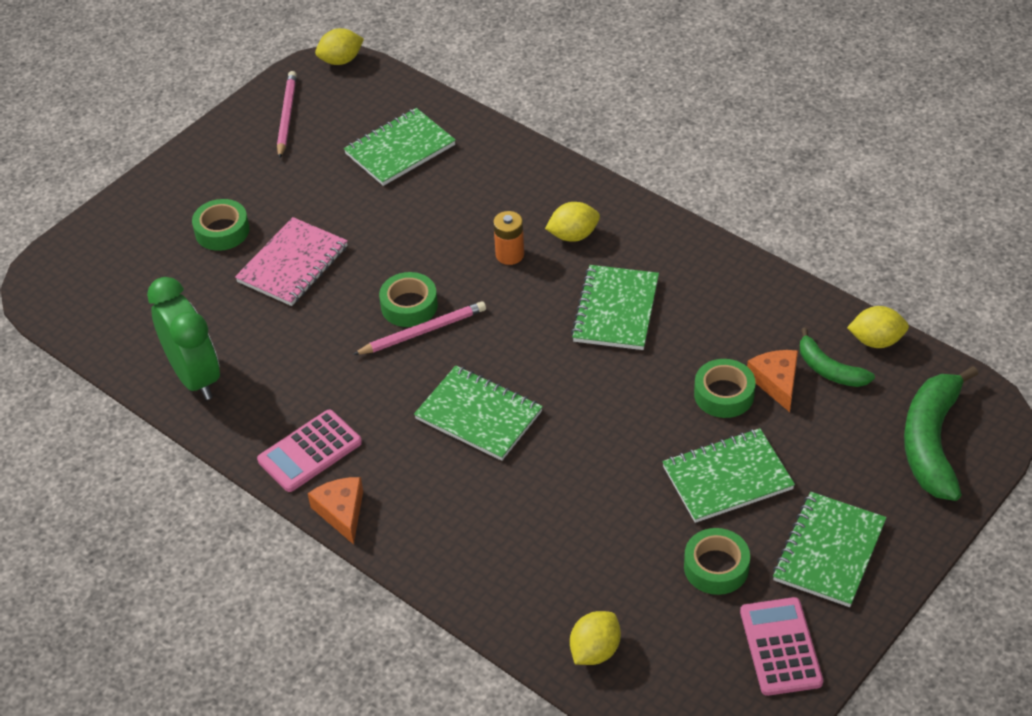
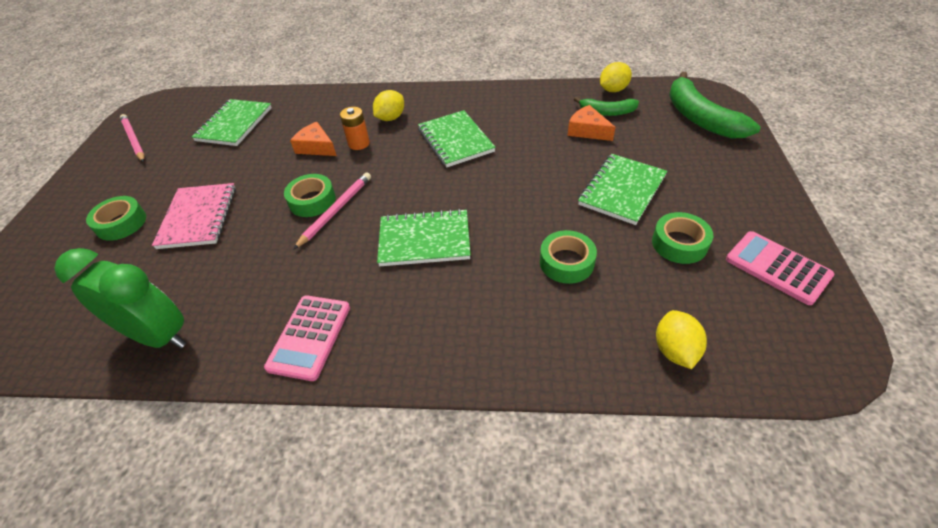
camera: 35 degrees left, 0 degrees up
orange cheese [308,477,363,545] -> orange cheese moved to [290,122,337,156]
yellow lemon [315,28,364,65] -> none
green tape [694,359,756,418] -> green tape moved to [540,230,597,284]
green notebook [773,492,887,607] -> none

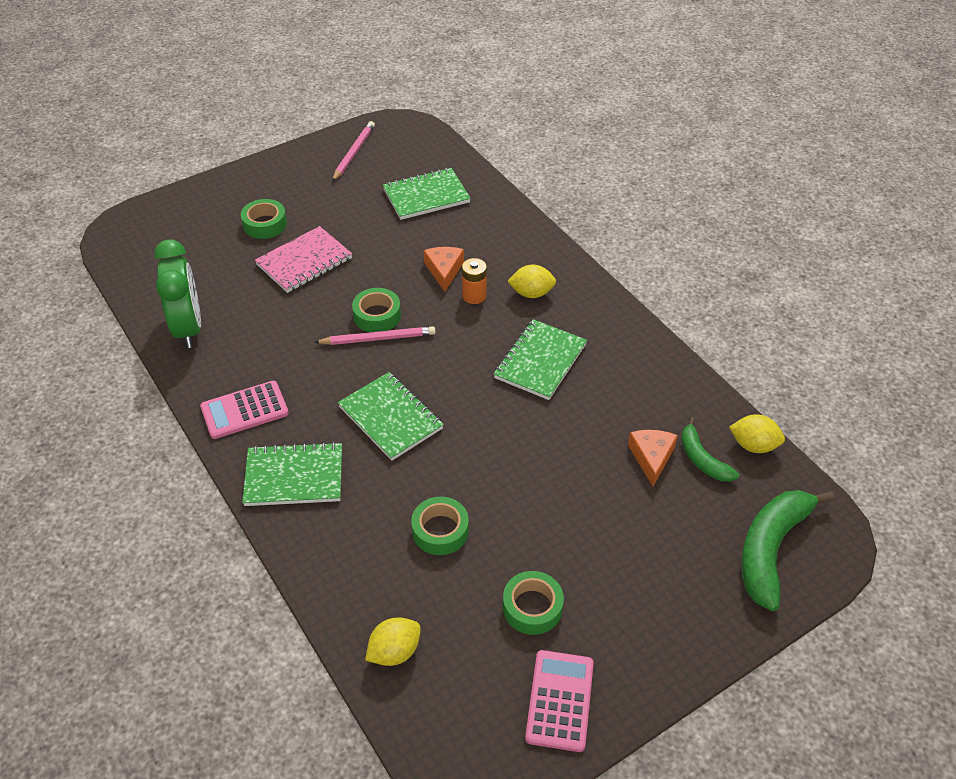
camera: 50 degrees right, 0 degrees up
green notebook [578,154,667,225] -> green notebook moved to [242,442,342,506]

